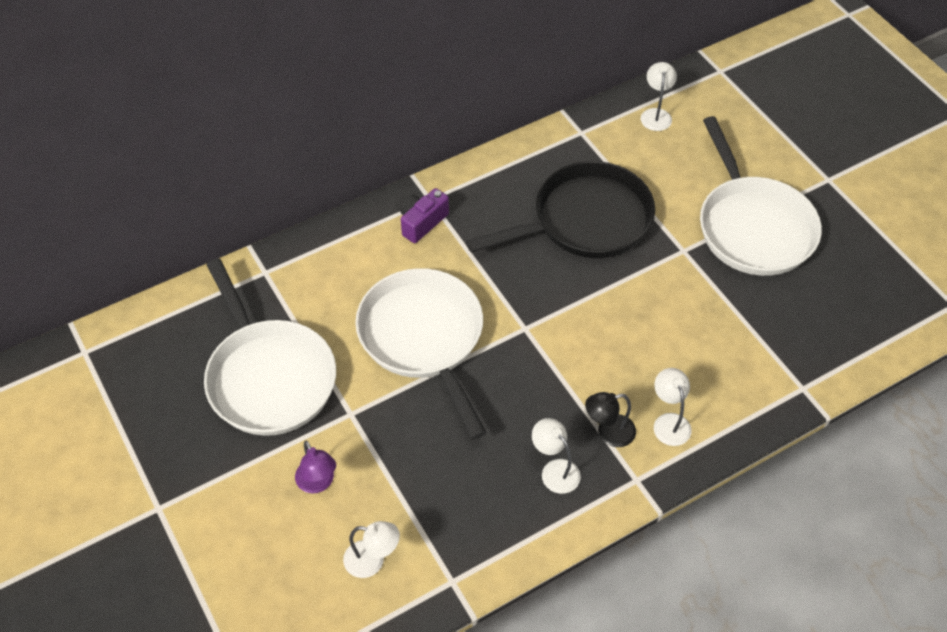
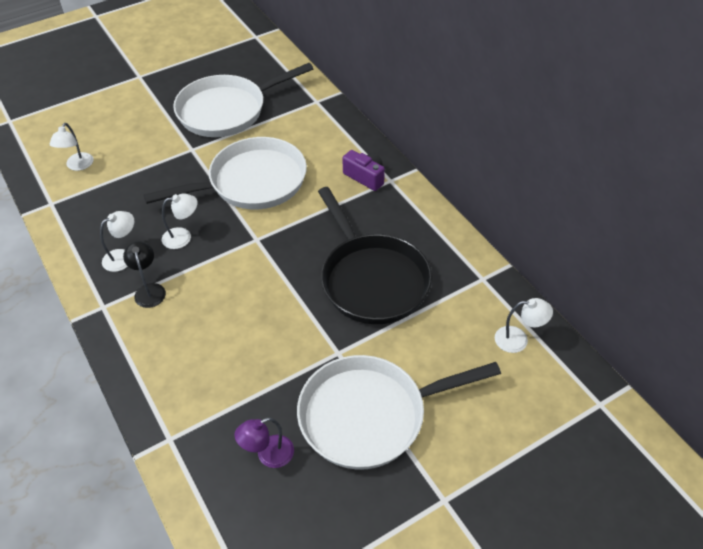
camera: 90 degrees right, 5 degrees down
purple lamp [295,441,336,494] -> purple lamp moved to [235,417,294,468]
white lamp [654,368,692,446] -> white lamp moved to [162,193,198,249]

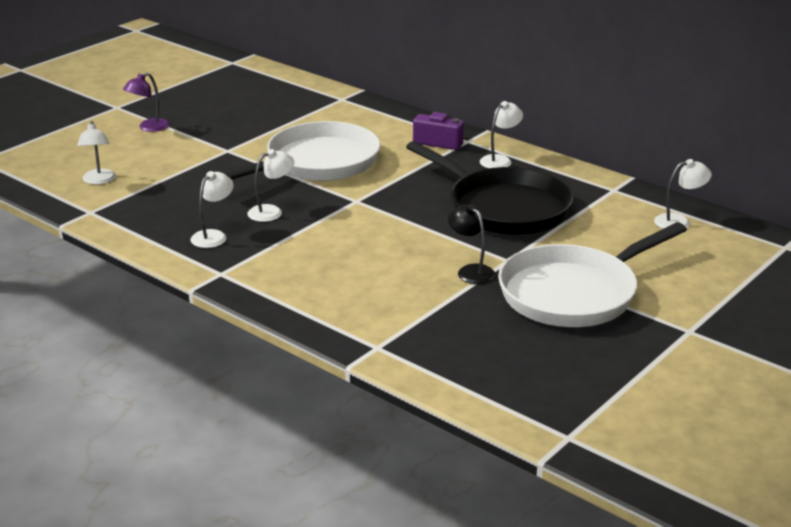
camera: 20 degrees left, 20 degrees down
black lamp [123,241,166,308] -> black lamp moved to [448,204,496,284]
white pan [173,63,313,137] -> none
purple lamp [235,417,294,468] -> purple lamp moved to [123,72,170,132]
none -> white lamp [480,101,523,168]

